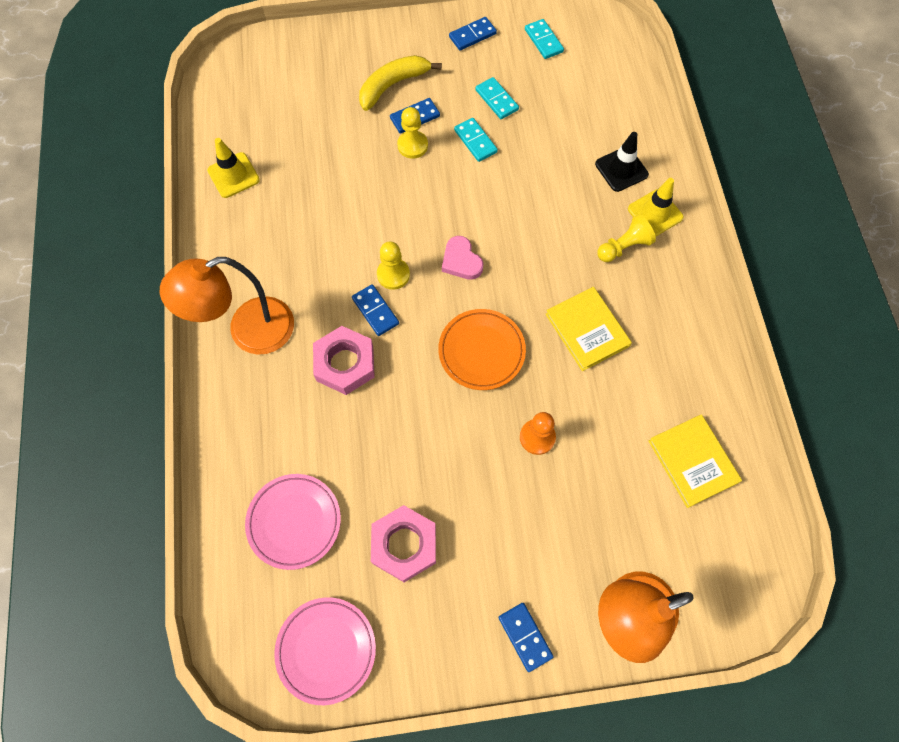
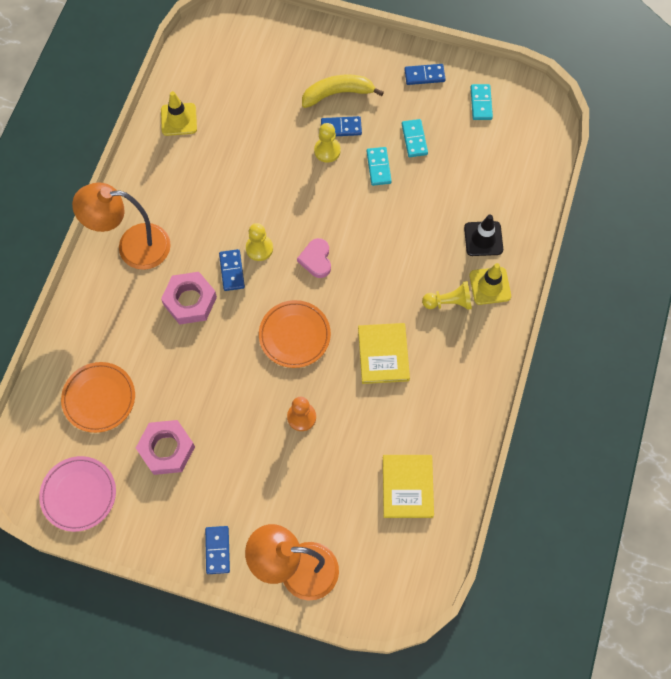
camera: 25 degrees right, 0 degrees up
pink plate [245,474,341,570] -> orange plate [61,362,135,433]

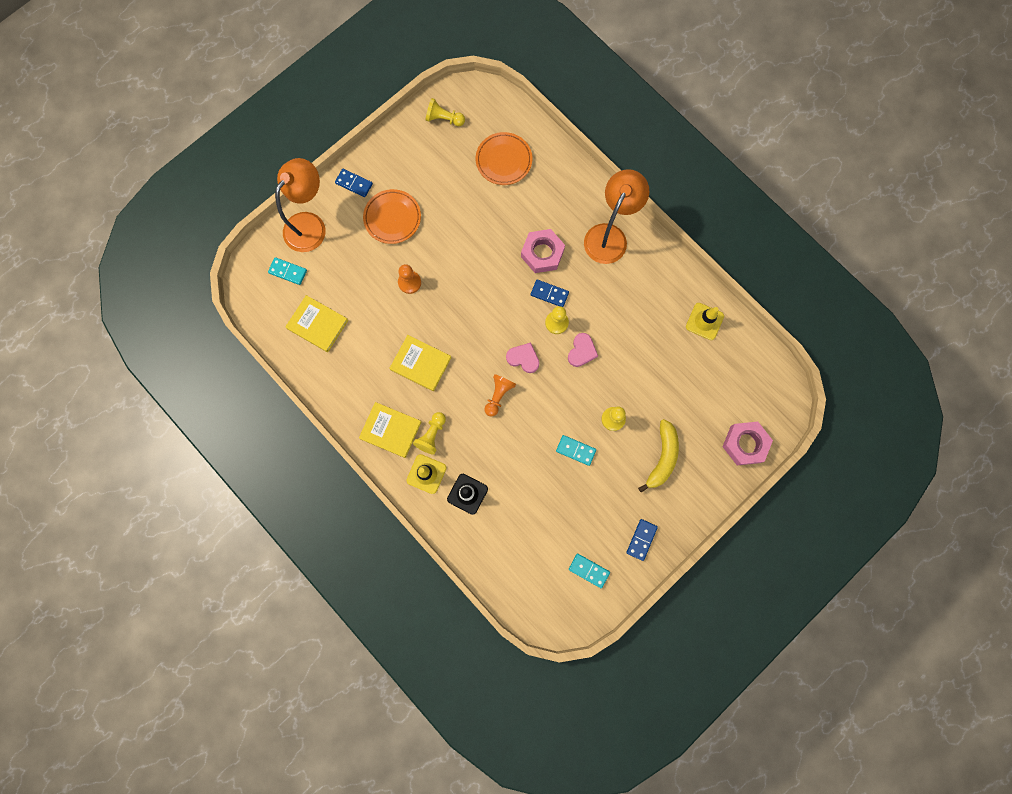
camera: 120 degrees right, 10 degrees up
pink plate [39,456,116,532] -> yellow pawn [426,98,465,126]
pink nut [136,420,195,475] -> pink nut moved to [722,422,773,465]
orange plate [259,300,331,368] -> orange plate moved to [363,189,421,244]
blue domino [321,116,362,136] -> none
turquoise domino [402,119,428,157] -> turquoise domino moved to [268,257,307,285]
none -> yellow book [359,402,421,458]
none -> orange pawn [484,374,516,417]
none -> pink heart [568,333,598,367]

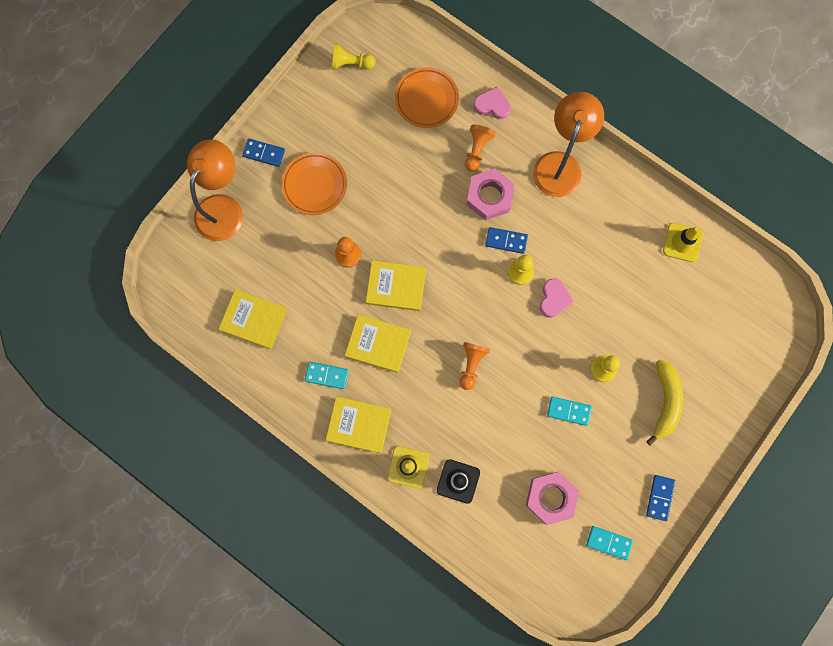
camera: 10 degrees left, 0 degrees up
turquoise domino [268,257,307,285] -> turquoise domino moved to [305,362,349,389]
yellow pawn [413,412,446,455] -> none
pink heart [506,343,539,373] -> pink heart moved to [474,87,511,119]
pink nut [722,422,773,465] -> pink nut moved to [526,472,579,525]
none -> yellow book [366,260,426,311]
none -> orange pawn [465,125,495,172]

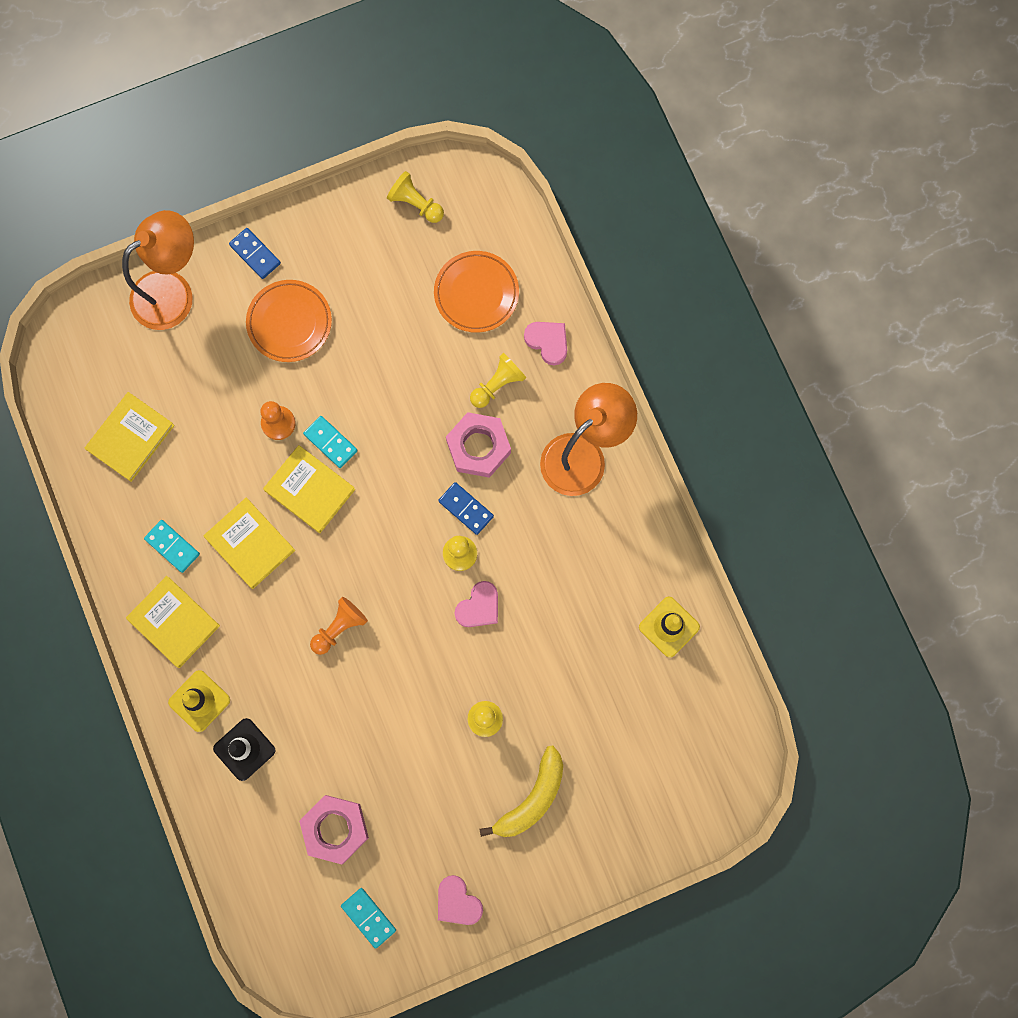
camera: 30 degrees right, 0 degrees up
yellow book [219,289,287,349] -> yellow book turned 75 degrees clockwise [84,392,175,482]
orange pawn [465,125,495,172] -> yellow pawn [470,353,526,408]
turquoise domino [547,397,592,426] -> turquoise domino moved to [303,416,358,468]
blue domino [646,475,675,521] -> pink heart [438,875,483,925]

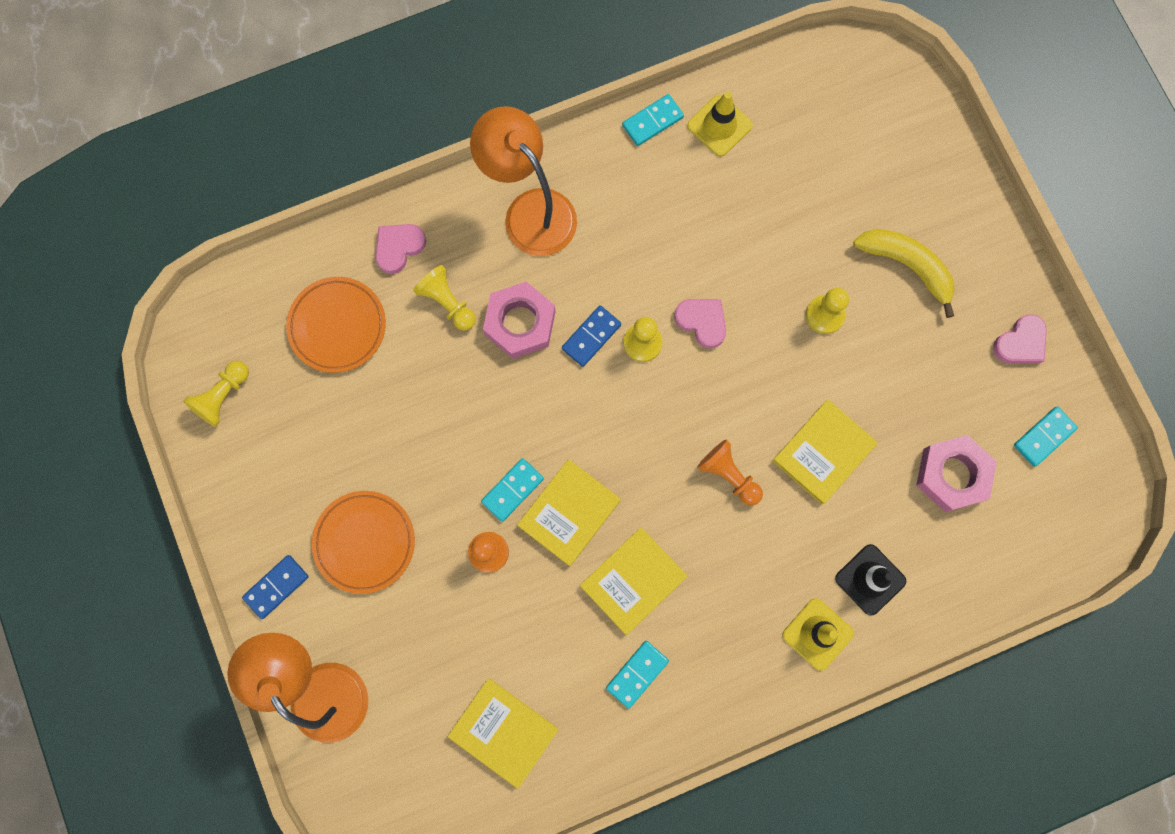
camera: 90 degrees left, 0 degrees up
yellow book [126,576,220,668] -> yellow book moved to [772,399,878,504]
none -> turquoise domino [622,94,684,146]

